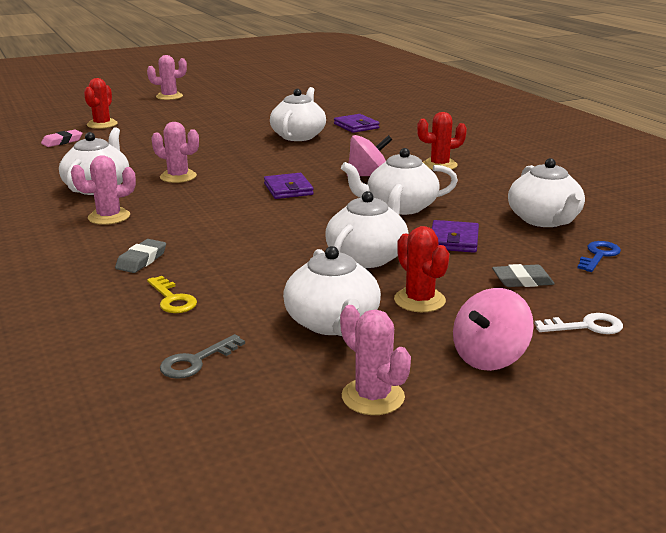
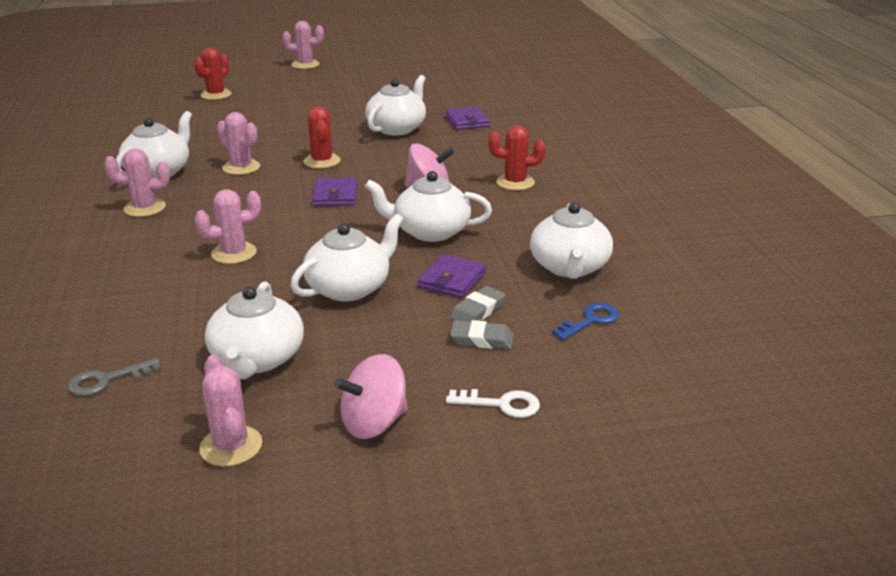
camera: 15 degrees right, 5 degrees up
pink eraser [41,129,82,147] -> none
grey eraser [115,239,166,273] -> grey eraser moved to [450,286,506,321]
yellow key [147,276,197,313] -> none
red cactus [394,226,449,312] -> red cactus moved to [304,106,340,168]
none -> pink cactus [195,189,261,264]

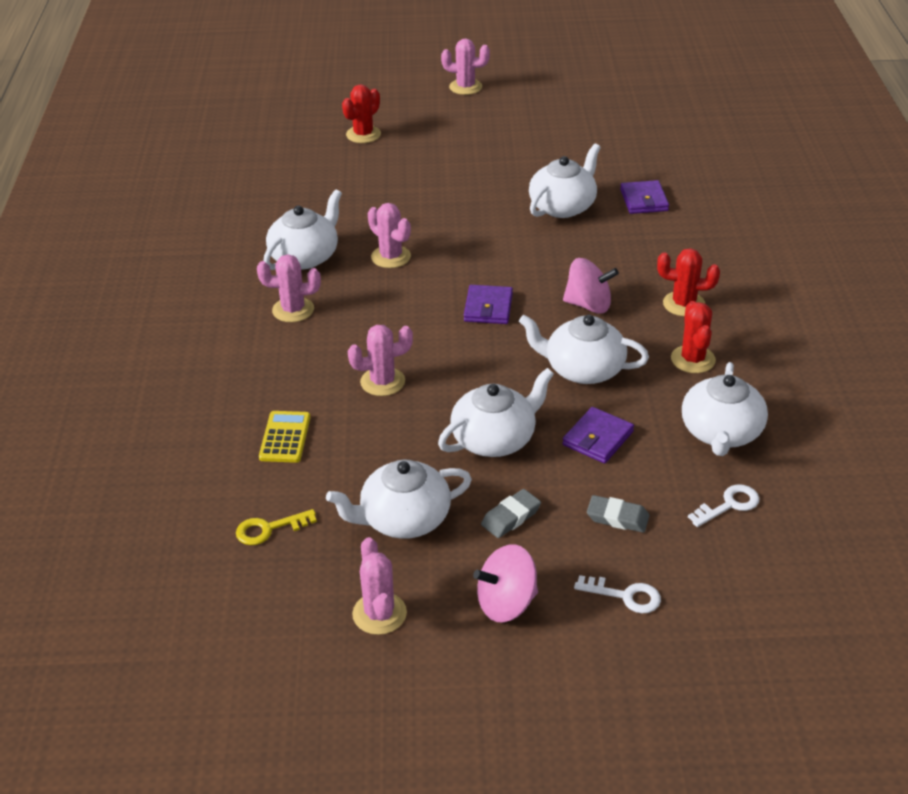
camera: 10 degrees right, 10 degrees up
grey key [68,358,161,396] -> yellow key [236,509,317,545]
white teapot [205,281,304,379] -> white teapot turned 60 degrees clockwise [326,459,472,539]
red cactus [304,106,340,168] -> red cactus moved to [671,301,716,373]
grey eraser [450,286,506,321] -> grey eraser moved to [481,489,541,538]
blue key [552,303,619,340] -> white key [688,484,760,527]
none -> yellow calculator [259,411,310,463]

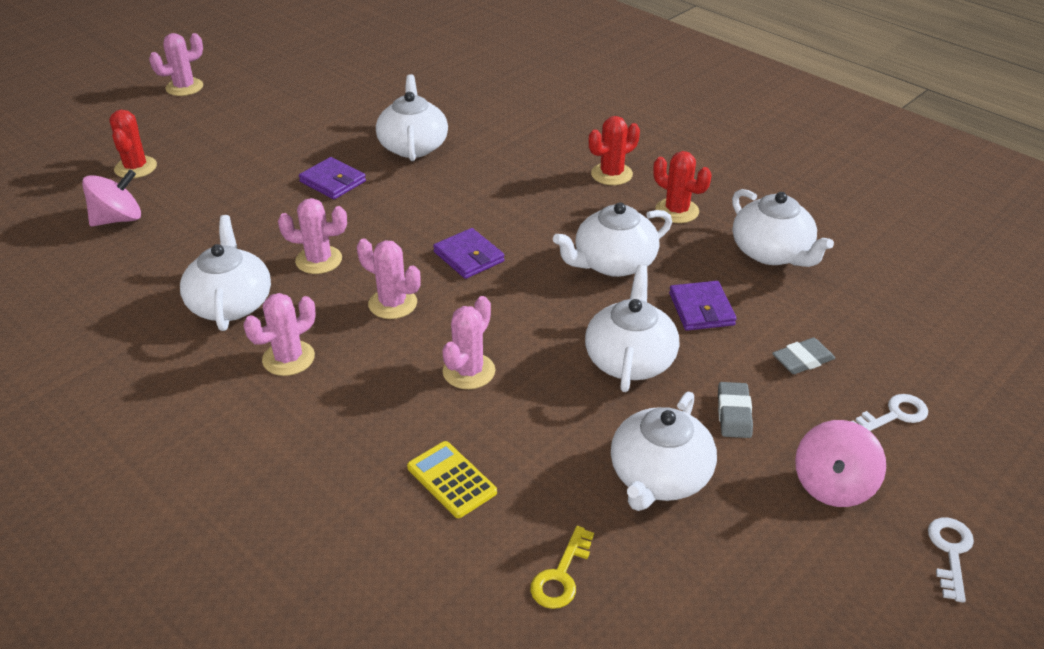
camera: 45 degrees left, 0 degrees up
pink cactus [352,537,407,635] -> pink cactus moved to [357,239,421,319]
pink spinning top [563,258,619,314] -> pink spinning top moved to [82,170,141,227]
purple wallet [620,180,669,214] -> purple wallet moved to [299,157,366,199]
white key [688,484,760,527] -> white key moved to [928,518,974,603]

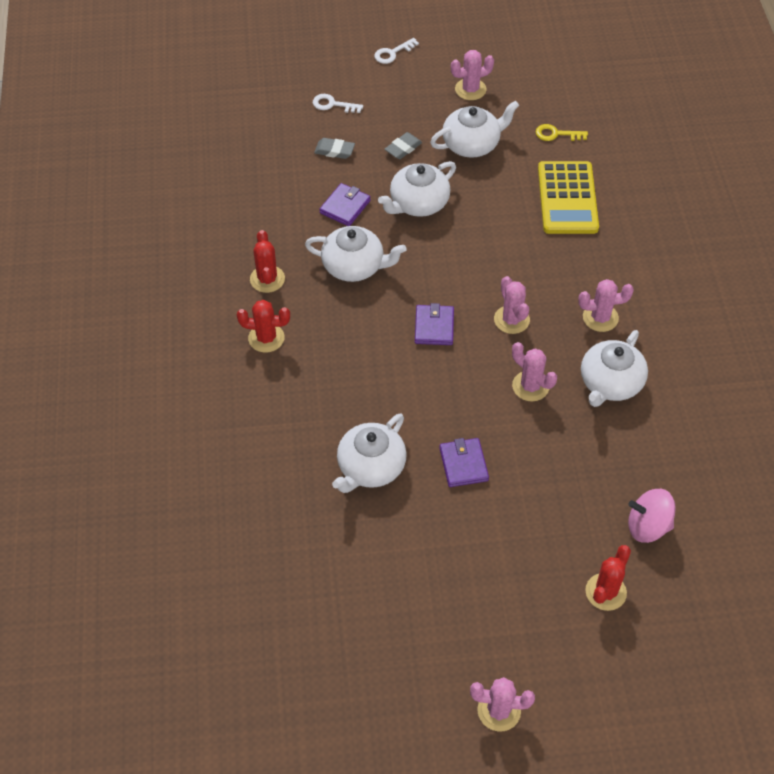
camera: 140 degrees left, 15 degrees up
yellow calculator [407,441,497,518] -> yellow calculator [538,161,599,234], size x1.84
pink cactus [442,296,495,389] -> pink cactus moved to [451,50,494,100]
yellow key [530,526,594,609] -> yellow key turned 150 degrees counterclockwise [536,124,588,141]
white teapot [732,189,834,267] -> none
pink spinning top [795,420,886,507] -> none

